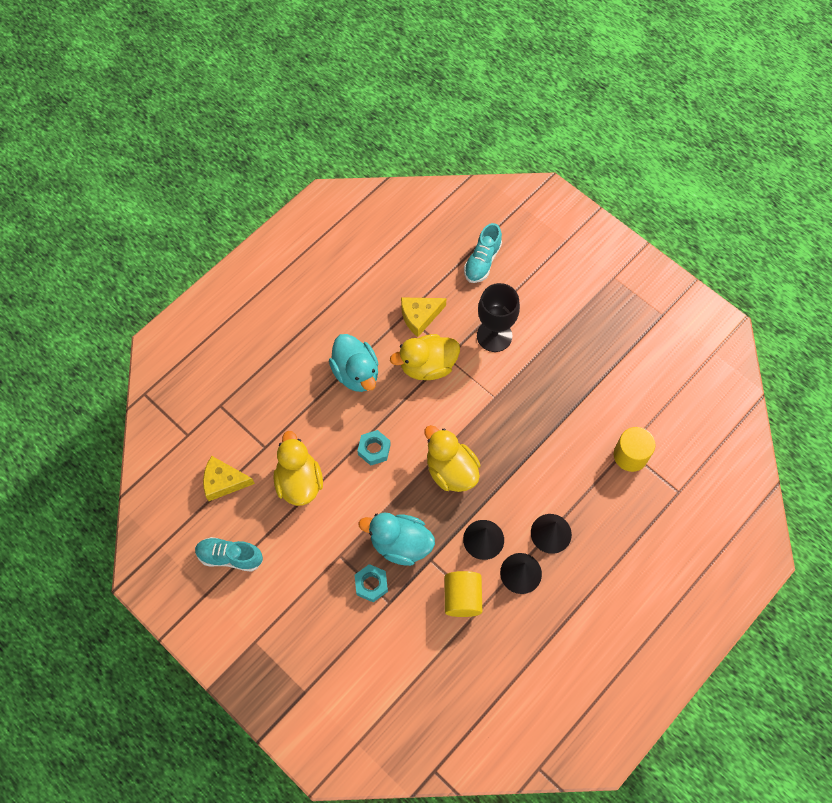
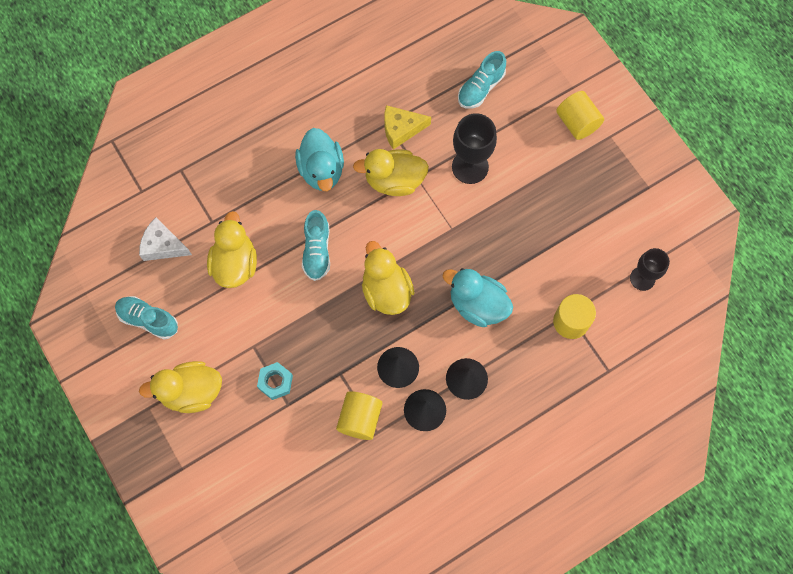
camera: 15 degrees right, 5 degrees up
yellow cheese [203,456,255,501] -> white cheese [139,217,192,261]
turquoise nut [358,430,391,466] -> turquoise shoe [302,210,330,281]
turquoise duck [358,513,435,566] -> turquoise duck moved to [442,268,513,327]
none -> yellow duck [139,361,222,413]
none -> yellow cylinder [556,91,604,140]
none -> black goblet [630,248,670,291]

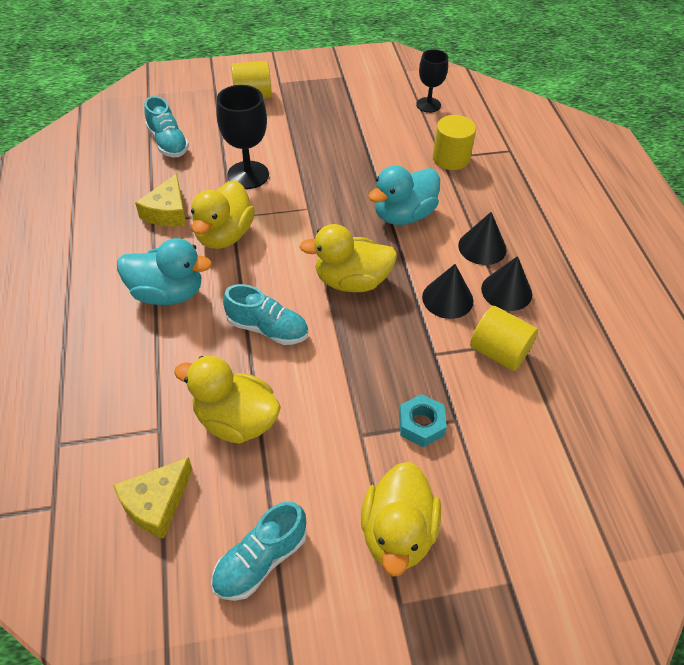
camera: 70 degrees left, 20 degrees down
white cheese [139,217,192,261] -> yellow cheese [113,457,193,539]

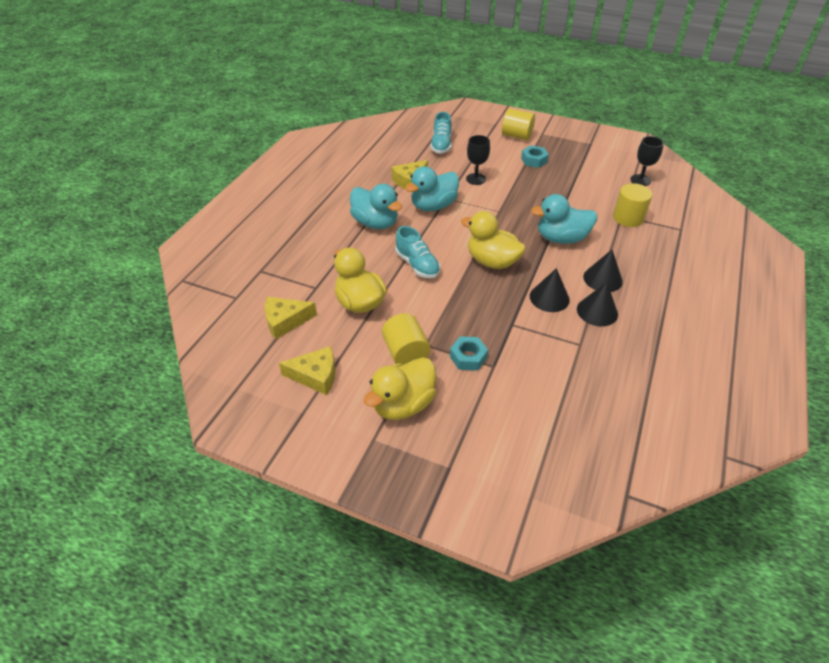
camera: 35 degrees right, 5 degrees down
yellow duck [191,180,255,249] -> turquoise duck [405,166,459,211]
turquoise shoe [211,501,307,601] -> yellow cheese [279,346,335,395]
black goblet [216,85,269,189] -> black goblet [466,135,490,185], size x0.66
yellow cylinder [470,306,538,371] -> yellow cylinder moved to [382,313,430,365]
none -> turquoise nut [521,145,549,168]

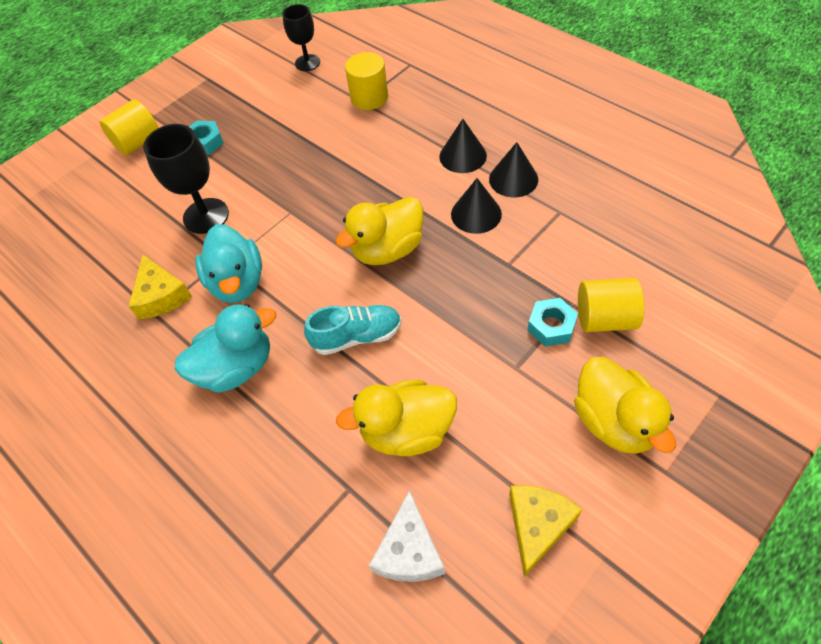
camera: 65 degrees left, 10 degrees up
yellow cheese [265,297,317,339] -> white cheese [369,490,445,582]
yellow cylinder [382,313,430,365] -> yellow cylinder moved to [578,278,644,332]
turquoise shoe [430,112,452,154] -> none
black goblet [466,135,490,185] -> black goblet [143,124,229,234], size x1.51
turquoise duck [531,194,597,244] -> none

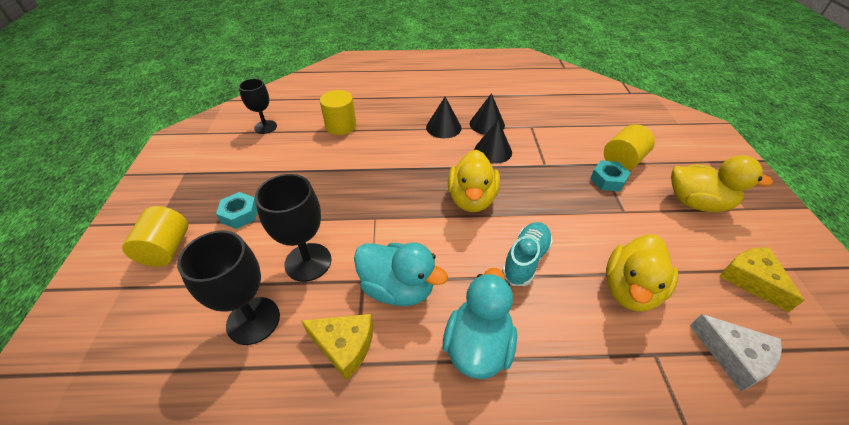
camera: 50 degrees left, 10 degrees down
none -> black goblet [177,230,280,345]

